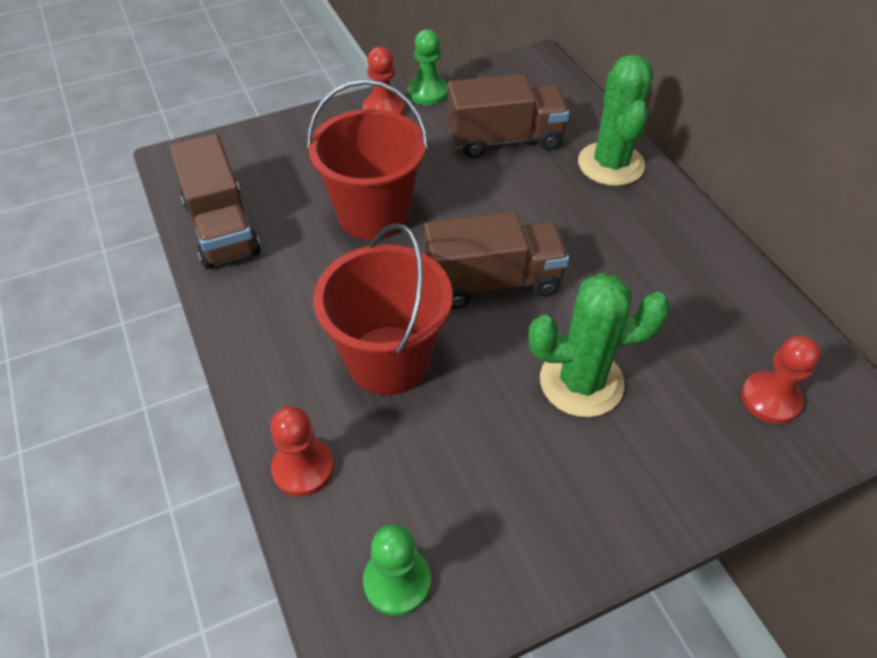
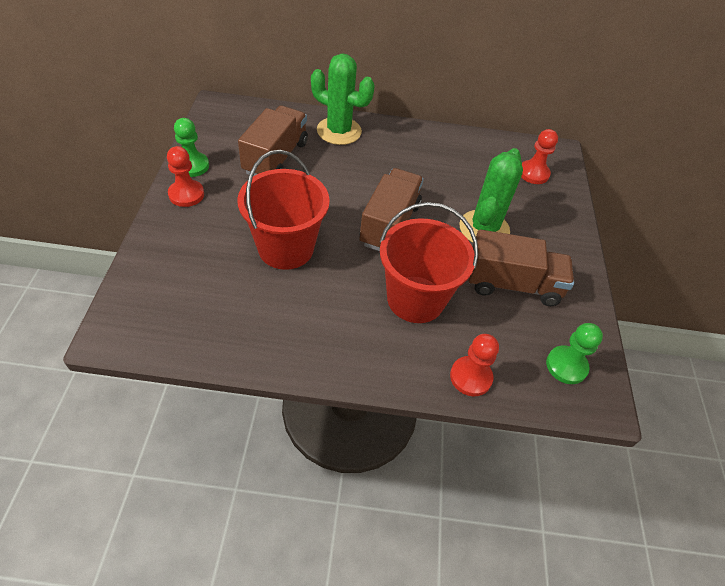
camera: 65 degrees left, 0 degrees up
brown truck [169,133,261,269] -> brown truck moved to [468,229,574,306]

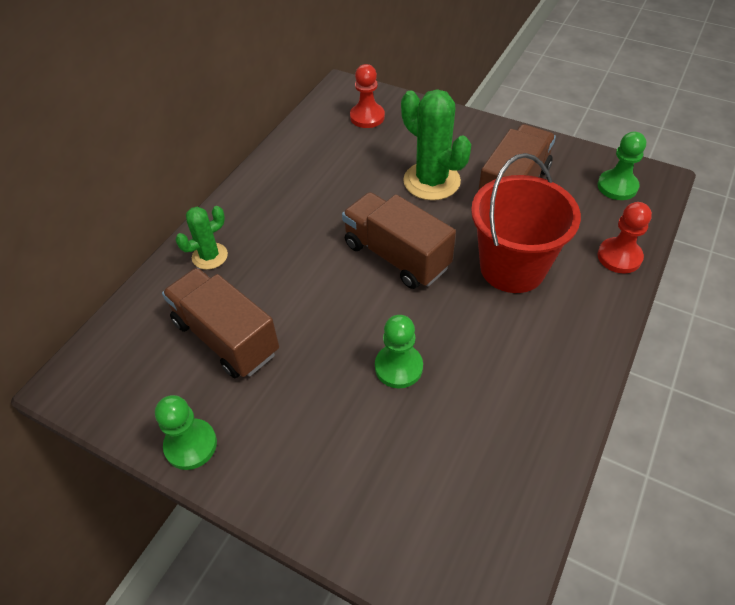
camera: 60 degrees left, 0 degrees up
red pawn [167,146,204,207] -> none
red bucket [238,150,330,270] -> green pawn [375,315,423,388]
green cactus [311,54,375,145] -> green cactus [176,206,228,270], size x0.58

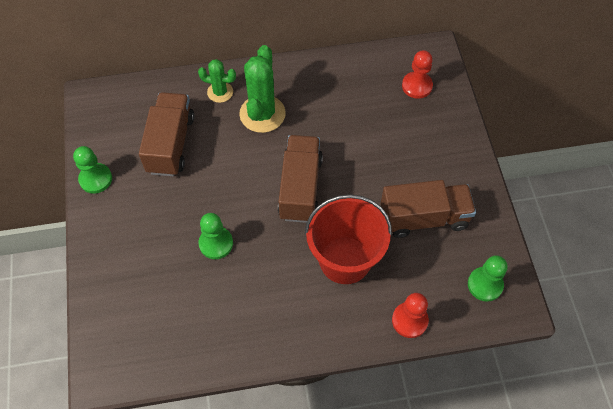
camera: 50 degrees right, 10 degrees up
green cactus [401,89,471,200] -> green cactus moved to [239,45,286,133]

